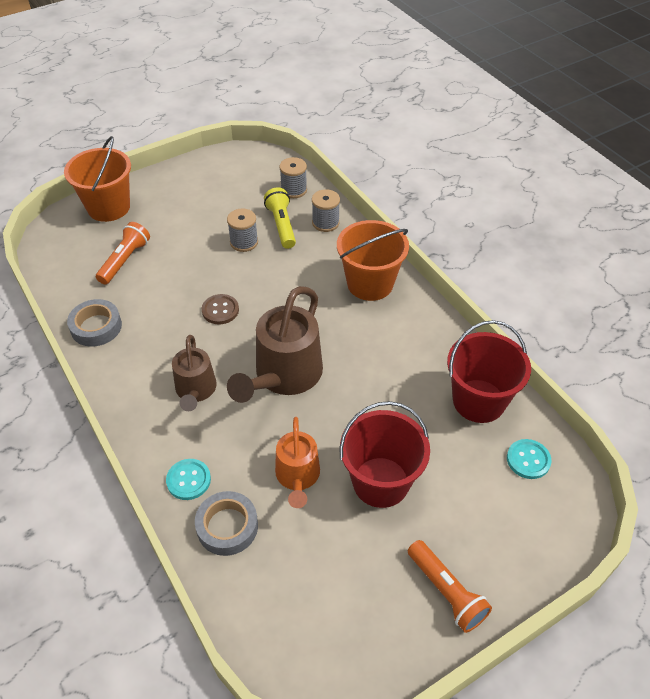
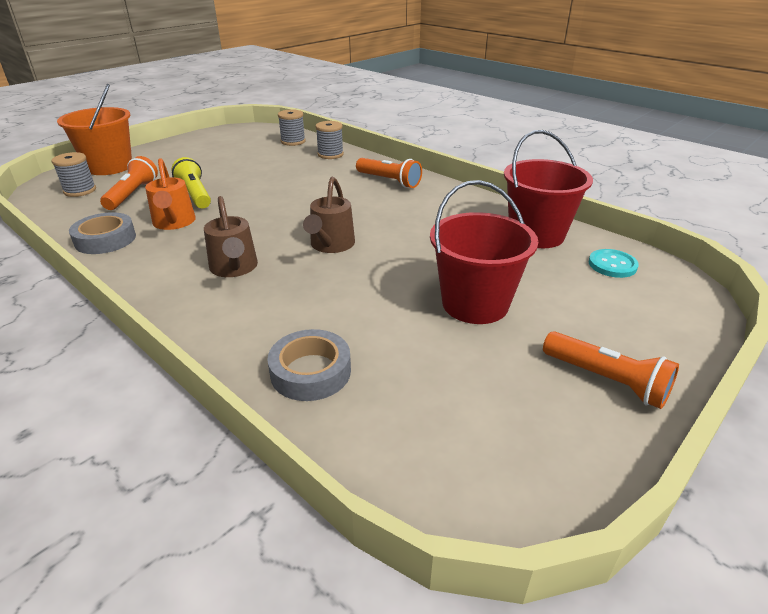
camera: 15 degrees left, 15 degrees down
turquoise button [166,459,211,500] -> none
brown button [201,294,239,324] -> none
grey spool [227,208,258,252] -> grey spool moved to [51,152,96,197]
brown watering can [227,286,323,403] -> brown watering can [303,177,355,253], size x0.61
yellow flashlight [264,187,296,249] -> yellow flashlight moved to [171,157,211,209]
orange watering can [275,417,320,508] -> orange watering can moved to [145,158,196,230]
orange bucket [337,220,409,301] -> orange flashlight [356,158,422,188]

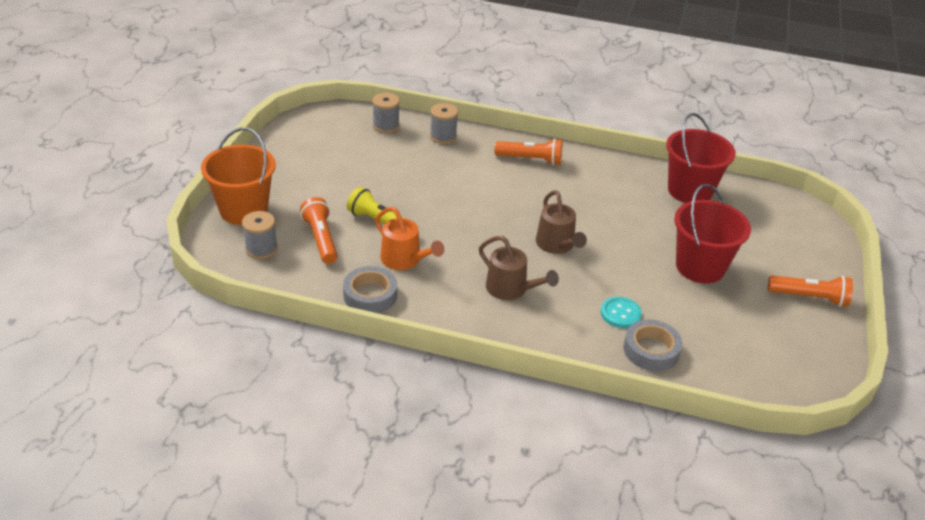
camera: 30 degrees left, 5 degrees up
turquoise button [589,249,639,278] -> turquoise button moved to [601,297,642,328]

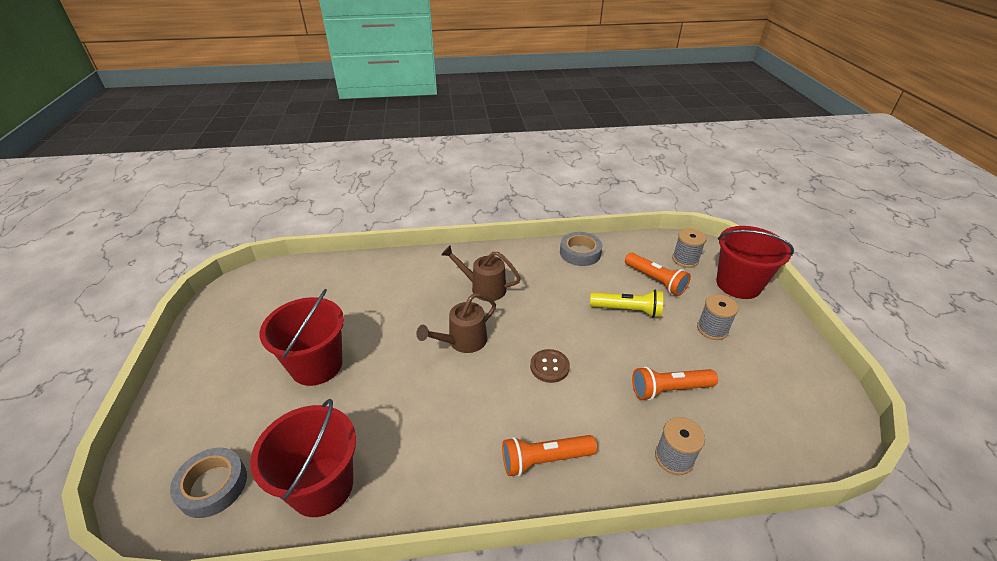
camera: 160 degrees right, 0 degrees up
orange bucket [201,127,276,225] -> red bucket [716,226,794,299]
grey spool [372,93,400,133] -> grey spool moved to [697,294,739,340]
orange watering can [375,207,444,270] -> none
brown watering can [536,190,587,254] -> brown watering can turned 90 degrees counterclockwise [417,293,496,353]
turquoise button [601,297,642,328] -> none
grey tape [623,319,682,371] -> grey tape moved to [170,448,247,518]
orange flashlight [768,275,853,307] -> orange flashlight moved to [632,366,718,400]
none -> brown button [530,349,570,383]

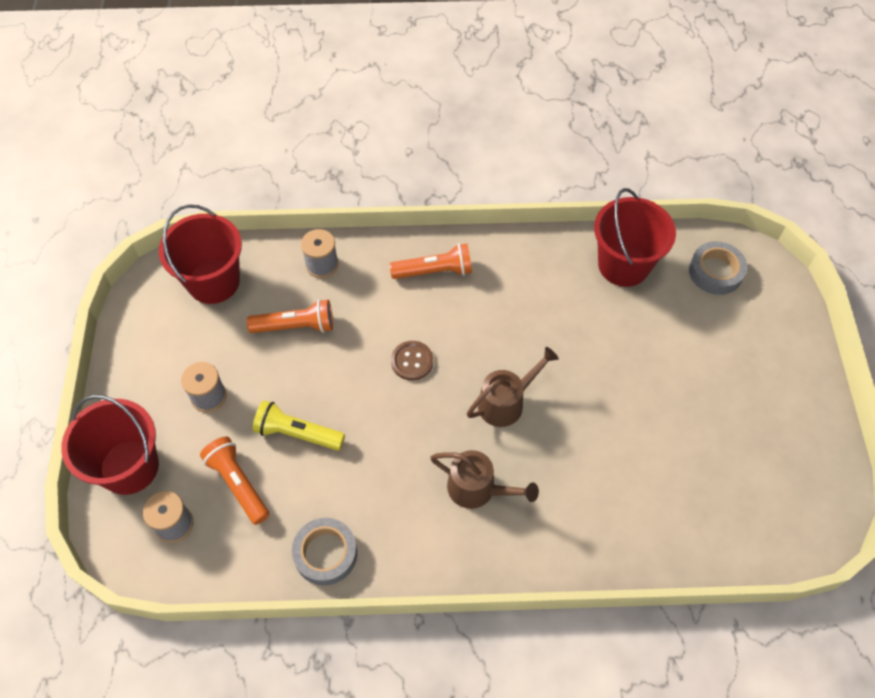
camera: 175 degrees left, 20 degrees up
red bucket [260,289,344,386] -> red bucket moved to [159,204,242,304]

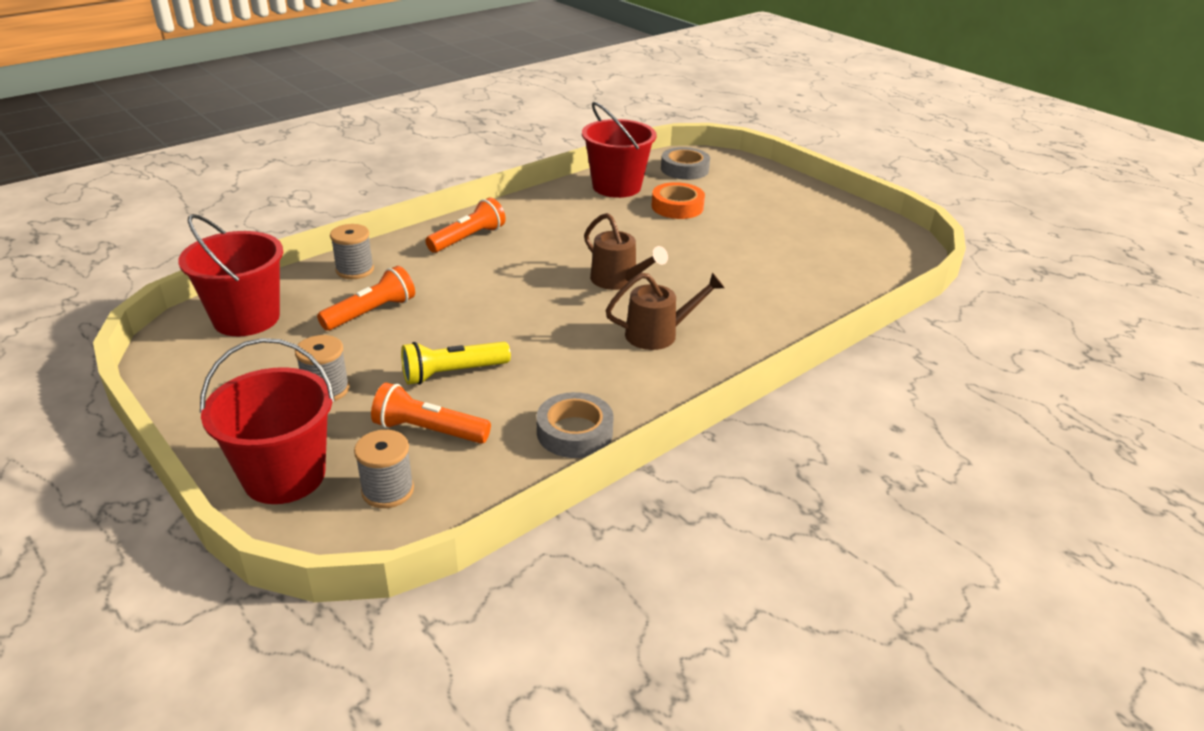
camera: 40 degrees left, 25 degrees down
brown button [391,341,433,380] -> none
brown watering can [467,347,559,427] -> brown watering can turned 120 degrees clockwise [584,213,668,290]
none -> orange tape [651,182,705,219]

